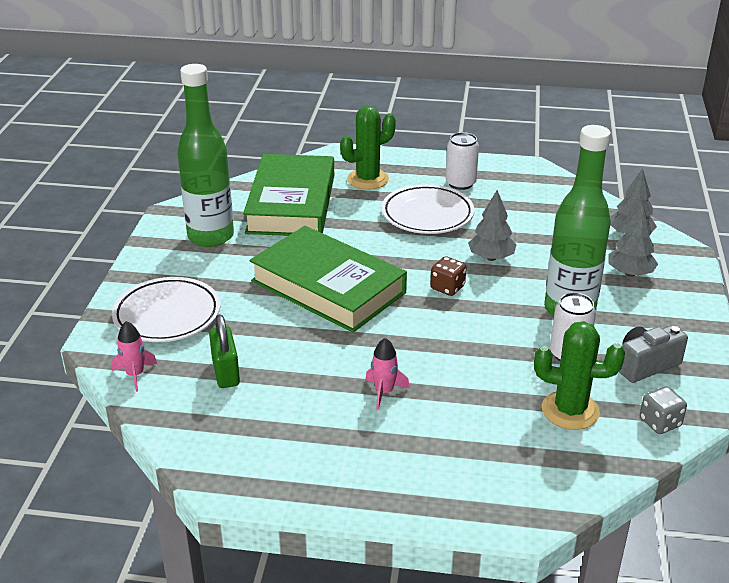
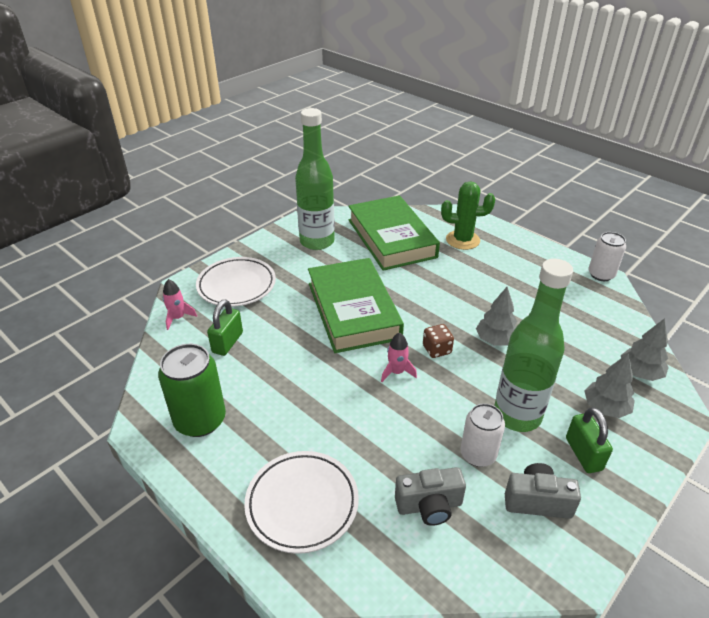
camera: 35 degrees right, 5 degrees up
green book [243,154,334,236] -> green book turned 60 degrees counterclockwise [348,195,440,271]
pink rocket [365,338,410,410] -> pink rocket moved to [381,333,417,382]
white plate [382,184,474,234] -> white plate moved to [244,451,359,554]
white can [446,132,479,190] -> white can moved to [588,232,626,281]
green cactus [534,321,625,430] -> grey camera [395,467,466,526]
grey dice [640,386,687,434] -> none
none -> green can [158,344,226,437]
none -> green padlock [566,407,613,473]

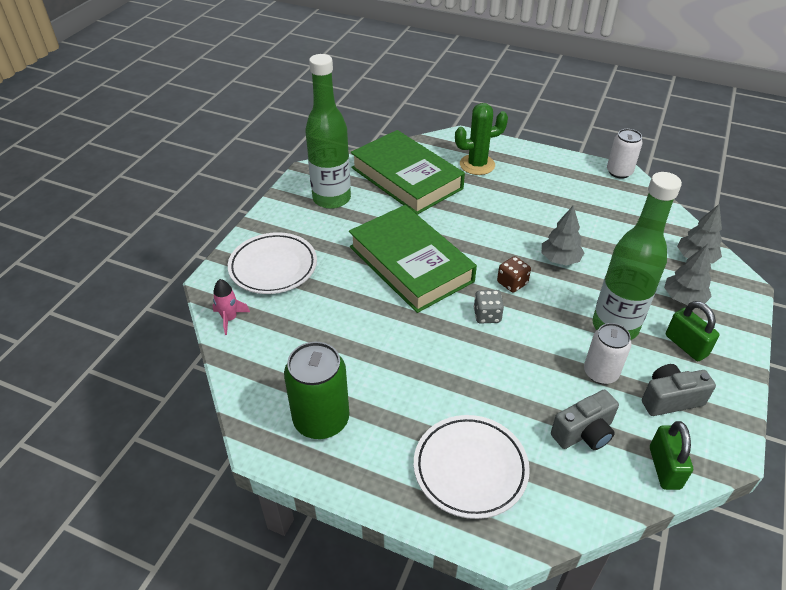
camera: 20 degrees left, 5 degrees up
green padlock [207,299,243,356] -> green padlock moved to [650,421,693,490]
pink rocket [381,333,417,382] -> grey dice [474,290,504,323]

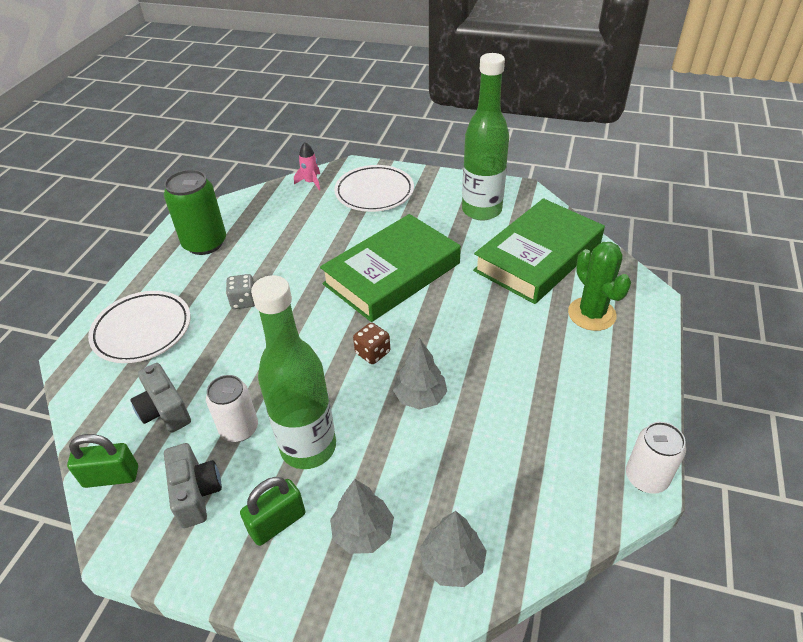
camera: 85 degrees right, 0 degrees up
grey dice [474,290,504,323] -> grey dice moved to [226,274,255,309]

